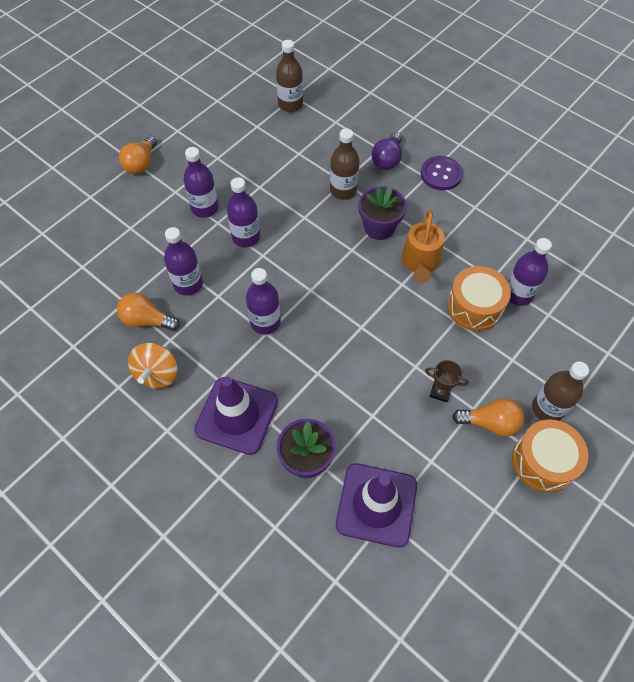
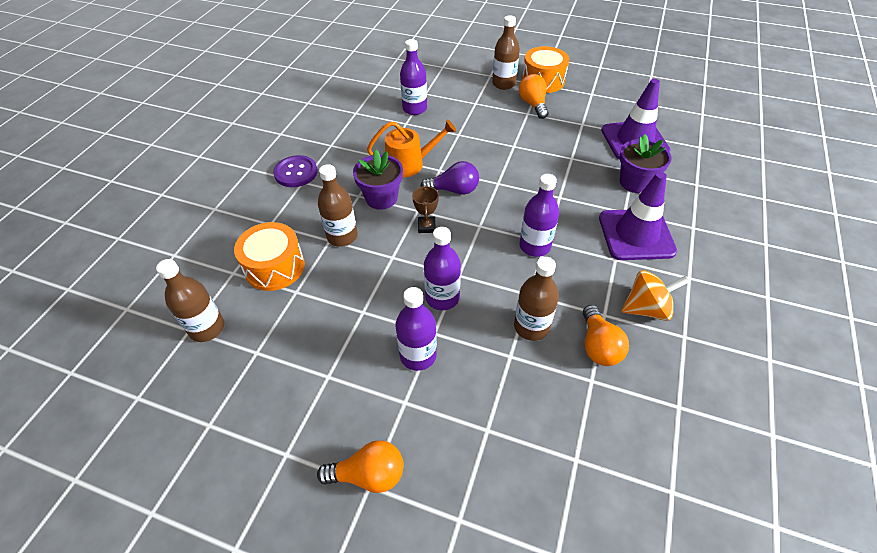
camera: 110 degrees left, 10 degrees down
purple bottle [164,227,203,295] -> brown bottle [514,257,559,341]
purple light bulb [372,132,402,170] -> purple light bulb moved to [420,161,479,195]
brown trophy [425,360,469,402] -> brown trophy moved to [412,185,439,233]
orange drum [447,266,511,331] -> orange drum moved to [234,222,305,291]

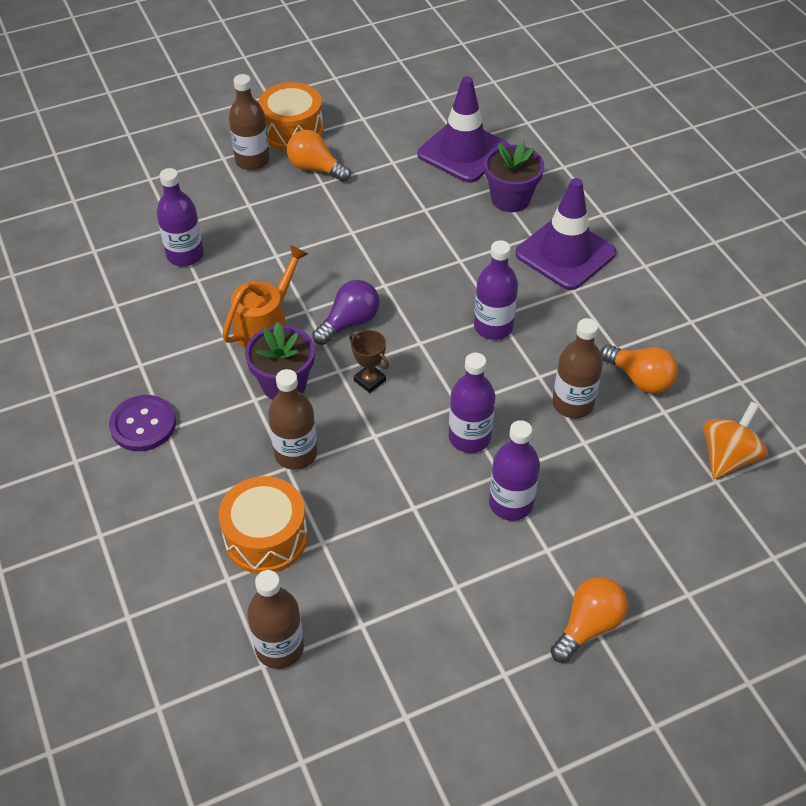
camera: 45 degrees left, 0 degrees up
orange spinning top [621,270,689,321] -> orange spinning top moved to [703,402,768,479]

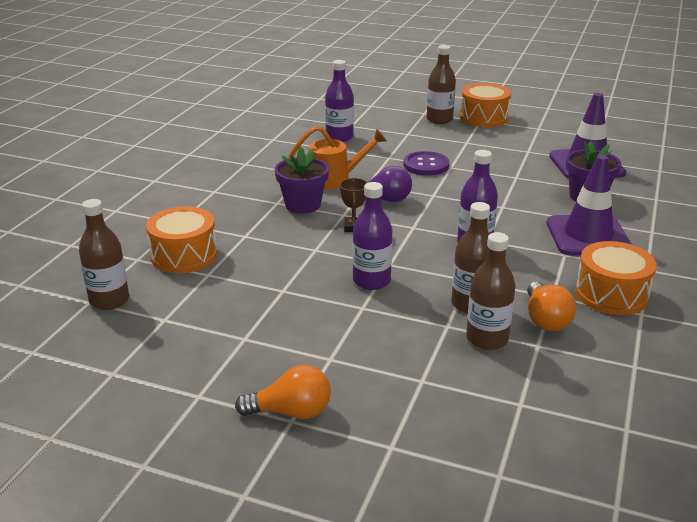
camera: 45 degrees right, 20 degrees down
purple button [109,395,176,451] -> purple button moved to [403,151,449,176]
brown bottle [268,369,317,470] -> brown bottle moved to [466,232,516,350]
orange light bulb [287,130,351,182] -> none
purple bottle [489,420,540,521] -> none
orange spinning top [703,402,768,479] -> none
none -> orange drum [575,241,657,315]

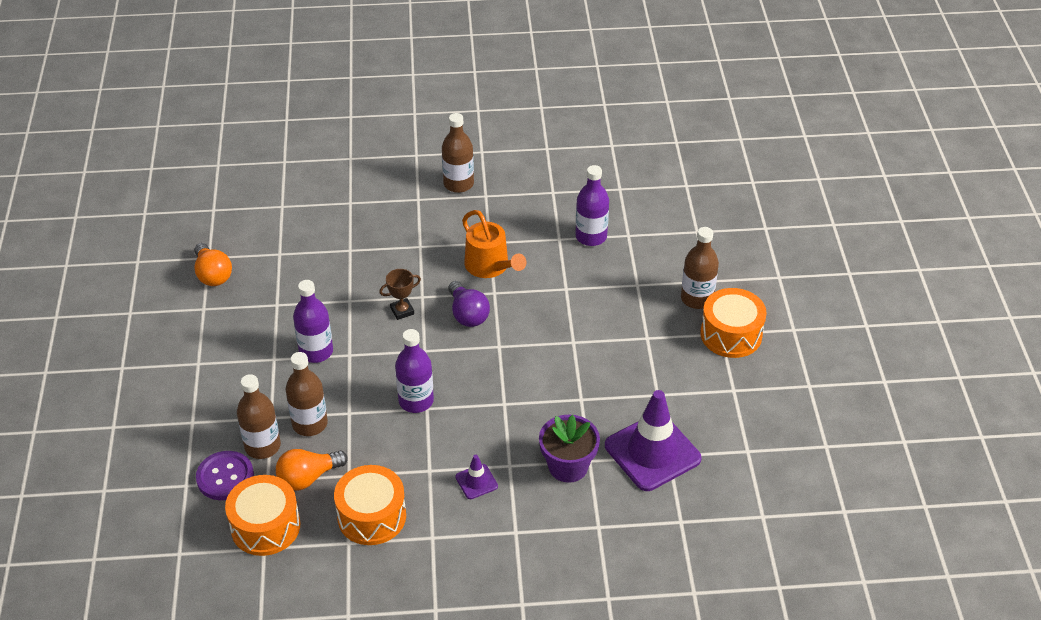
camera: 65 degrees right, 15 degrees up
brown bottle [79,199,129,310] -> brown bottle moved to [442,113,474,193]
orange drum [146,206,218,273] -> orange drum moved to [225,475,300,556]
orange light bulb [235,365,331,419] -> orange light bulb moved to [194,243,232,286]
purple flower pot [275,147,329,214] -> none
purple button [403,151,449,176] -> purple button moved to [196,451,254,500]
purple traffic cone [547,155,632,256] -> purple traffic cone [455,455,498,499], size x0.45

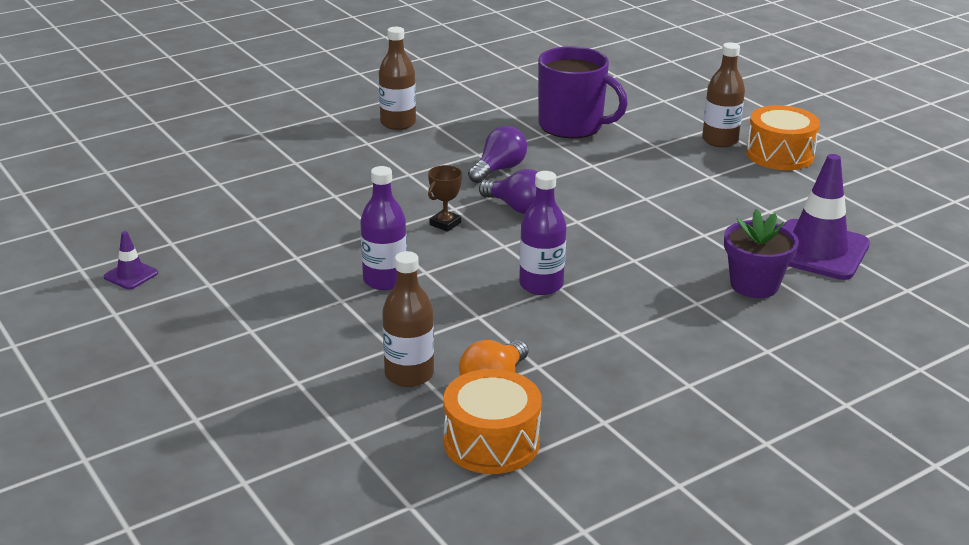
camera: 30 degrees left, 15 degrees down
orange light bulb [194,243,232,286] -> none
purple button [196,451,254,500] -> none
brown bottle [286,352,328,436] -> none
orange drum [334,465,406,545] -> none
purple traffic cone [455,455,498,499] -> purple traffic cone moved to [104,231,158,289]
orange watering can [462,210,526,278] -> purple light bulb [468,126,527,183]
purple bottle [575,165,609,246] -> purple mug [538,46,628,138]

